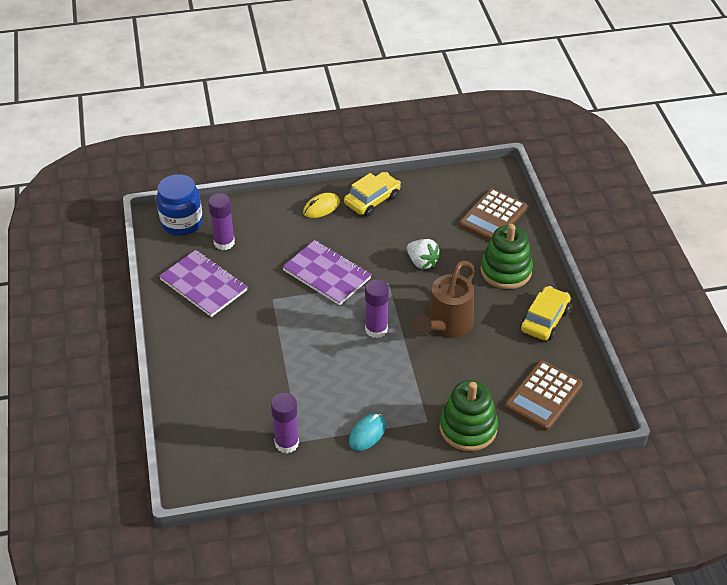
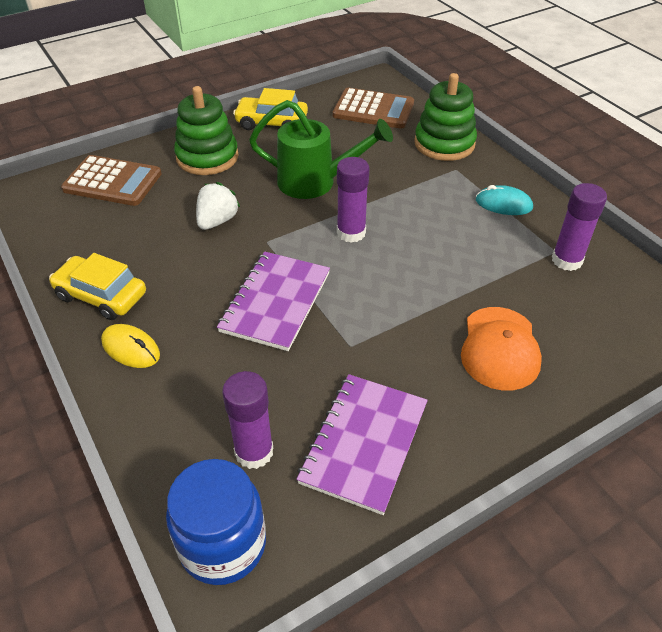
camera: 110 degrees left, 0 degrees up
brown watering can [412,260,475,338] -> green watering can [249,100,393,199]
none -> orange cap [461,307,542,390]

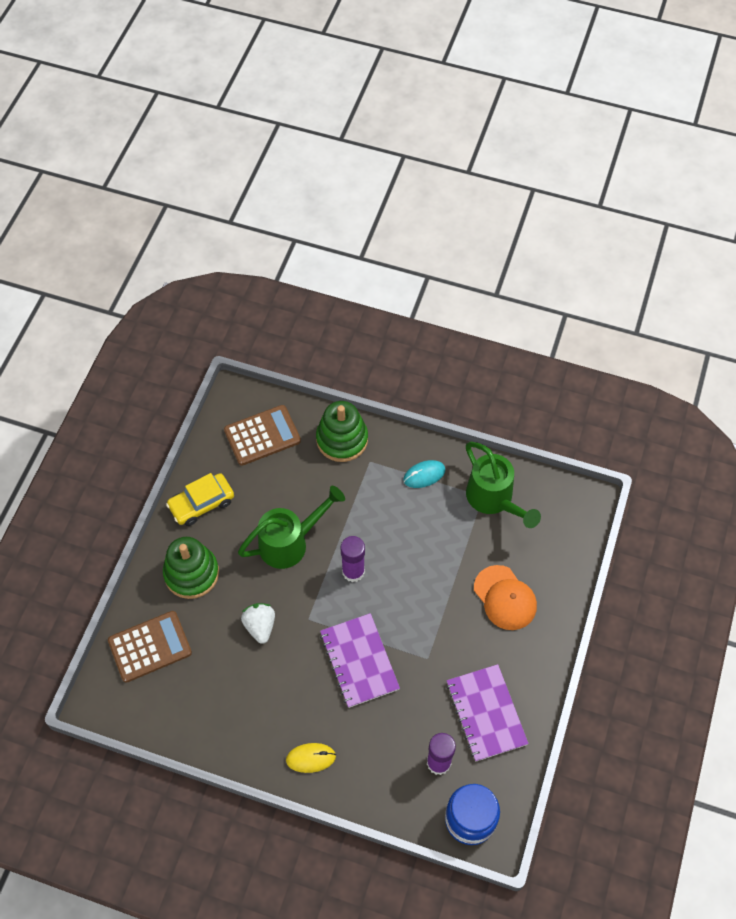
camera: 40 degrees left, 15 degrees up
yellow car [49,253,146,320] -> none
purple glue stick [552,183,607,271] -> green watering can [466,442,541,528]

